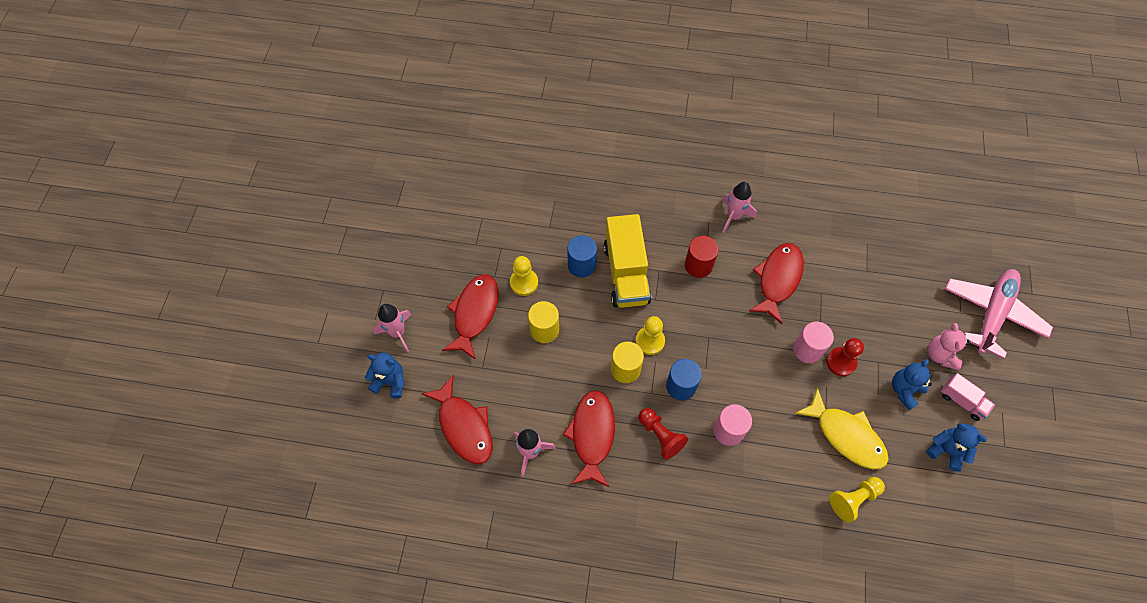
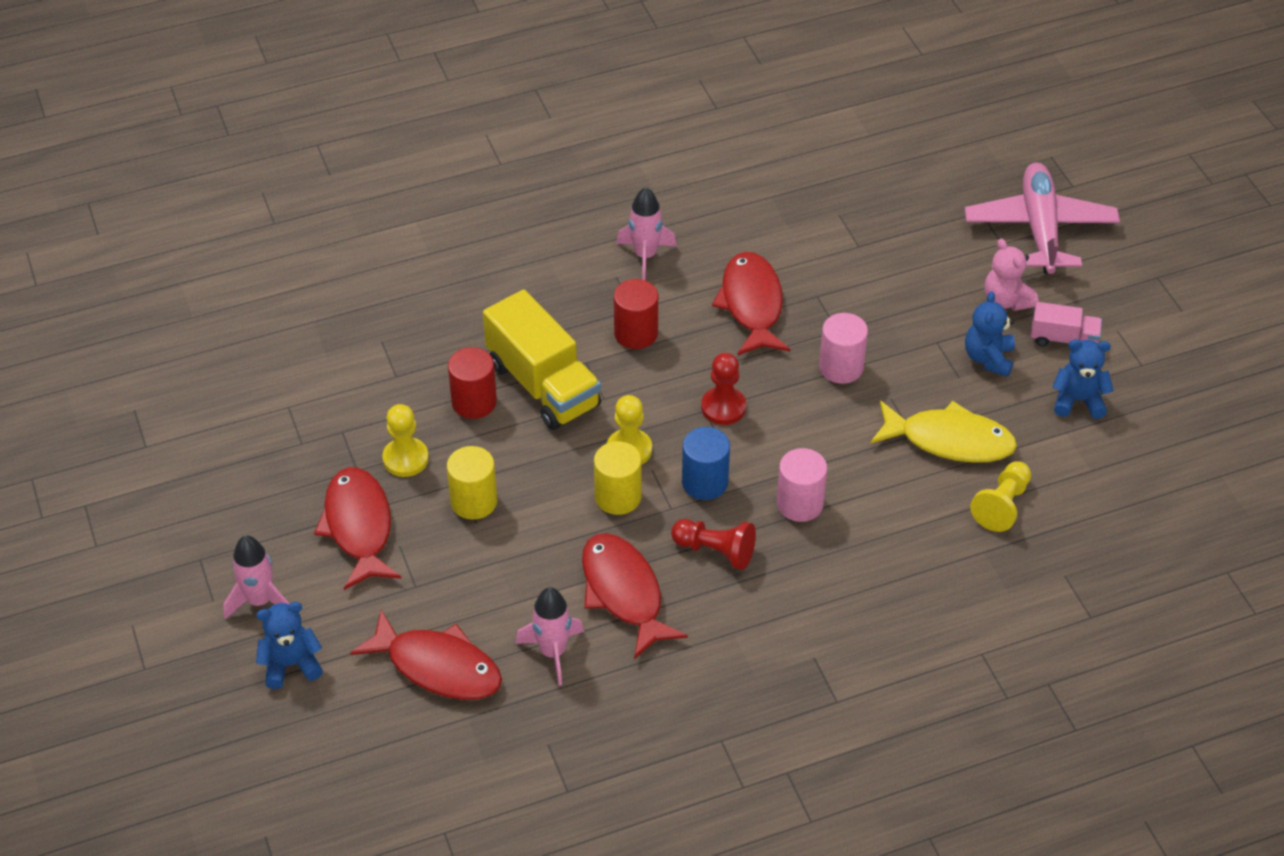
camera: 30 degrees left, 15 degrees down
blue cylinder [567,235,597,278] -> red cylinder [448,347,497,419]
red pawn [826,338,864,376] -> red pawn moved to [701,353,746,425]

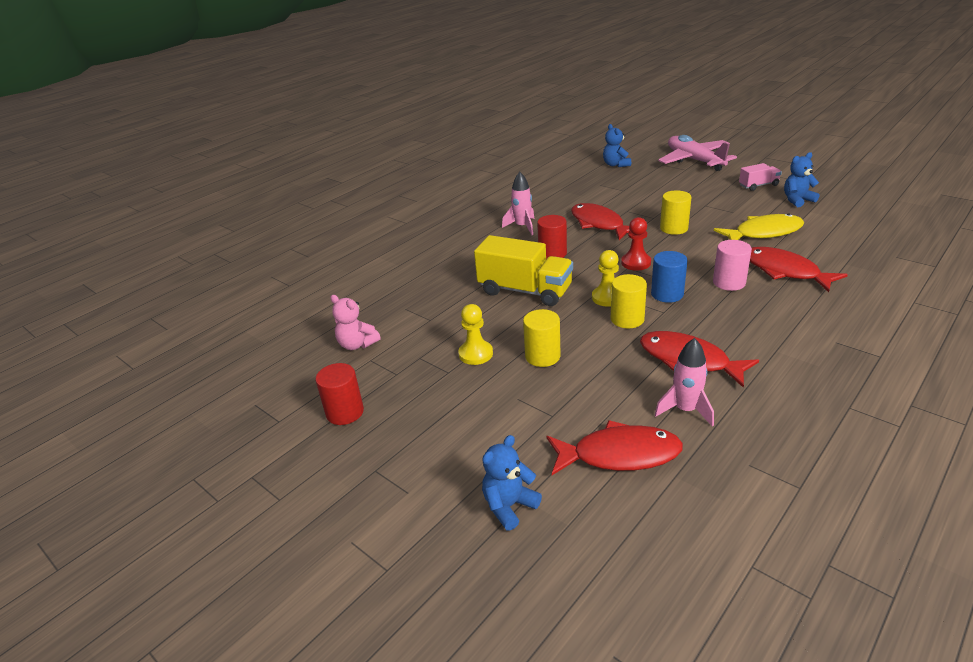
camera: 25 degrees left, 15 degrees down
pink rocket [223,535,289,619] -> none
red fish [314,467,402,590] -> red fish moved to [750,247,848,292]
red cylinder [448,347,497,419] -> red cylinder moved to [316,363,364,425]
red pawn [671,519,756,570] -> none
pink cylinder [819,313,868,384] -> yellow cylinder [660,190,692,235]
blue teddy bear [965,291,1015,377] -> blue teddy bear moved to [603,124,631,167]
yellow pawn [970,461,1031,532] -> none
pink teddy bear [984,239,1039,311] -> pink teddy bear moved to [330,295,381,350]

